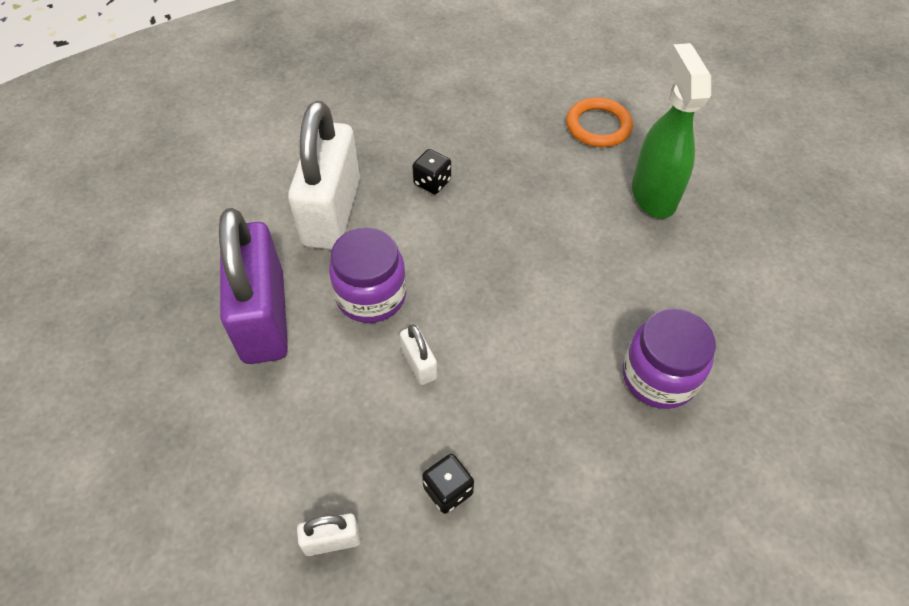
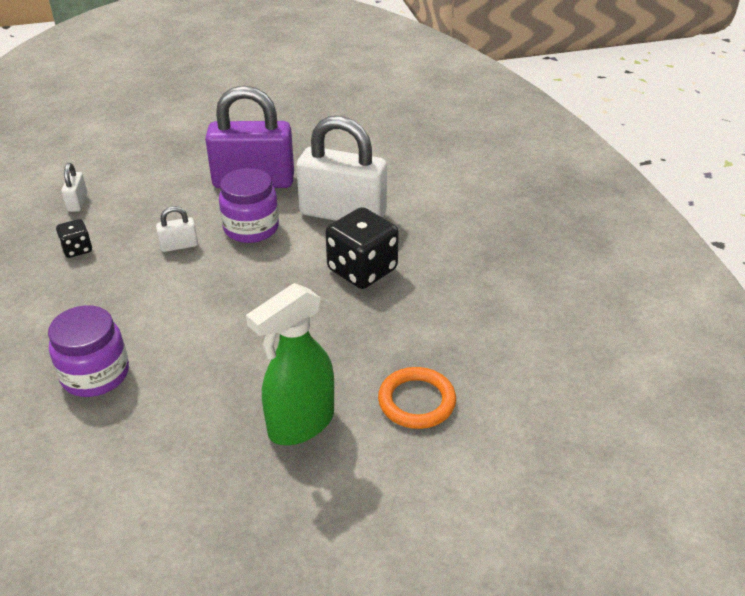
camera: 100 degrees right, 15 degrees down
black dice [412,149,451,194] -> black dice [325,207,399,289], size x1.97
green spray bottle [632,43,711,219] -> green spray bottle turned 135 degrees clockwise [246,283,334,445]

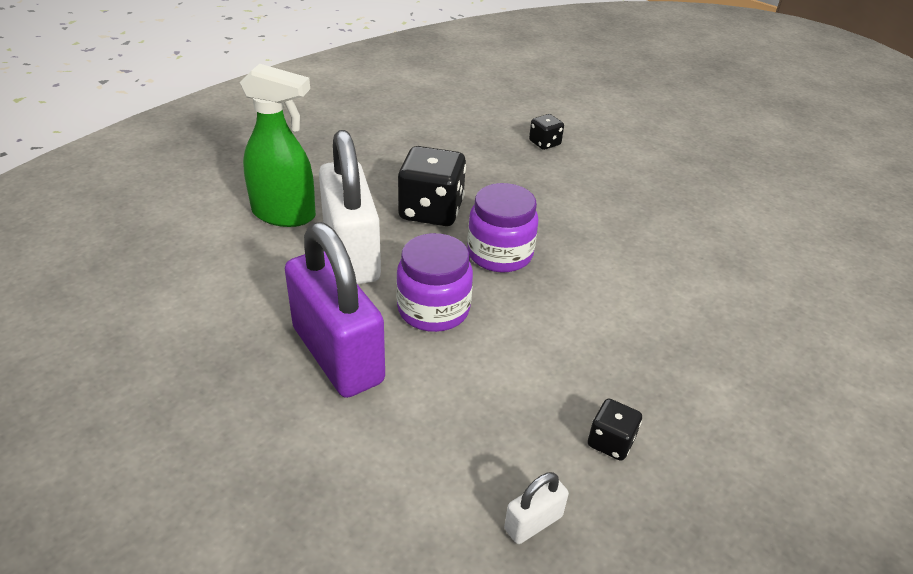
camera: 125 degrees left, 0 degrees up
purple jar [48,305,129,397] -> purple jar moved to [467,183,538,272]
white padlock [156,206,198,252] -> none
green spray bottle [246,283,334,445] -> green spray bottle moved to [240,64,316,227]
orange ring [378,367,456,429] -> black dice [529,114,564,150]

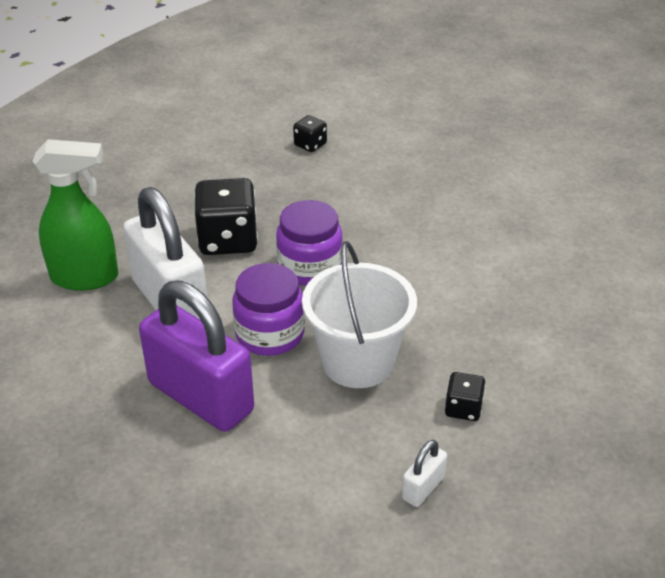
camera: 15 degrees left, 0 degrees up
none -> white bucket [302,241,417,388]

